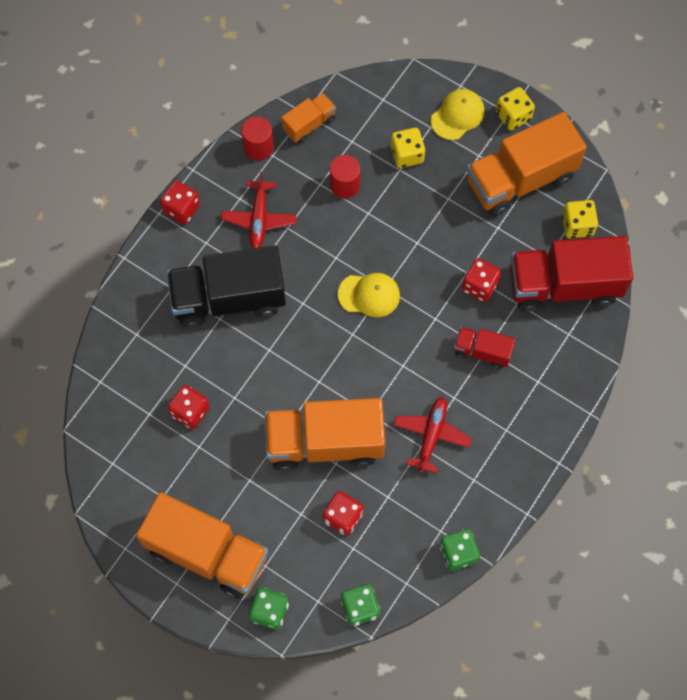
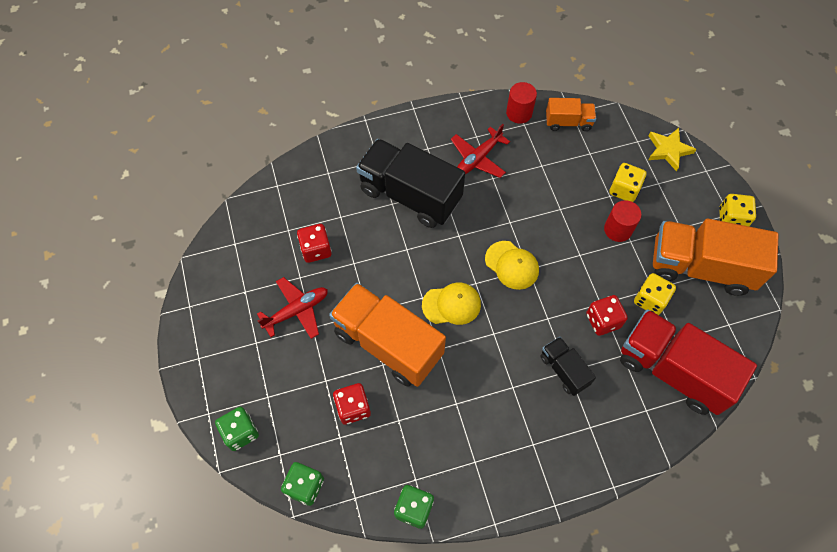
camera: 40 degrees right, 5 degrees down
orange truck [136,492,268,599] -> none
red dice [160,181,200,225] -> none
red cylinder [330,155,360,198] -> red cylinder moved to [604,200,641,242]
red plane [393,397,472,474] -> red plane moved to [257,277,328,339]
yellow cap [431,89,485,140] -> yellow cap moved to [422,283,481,325]
red truck [454,327,516,369] -> black truck [540,337,596,396]
yellow dice [562,200,598,239] -> yellow dice moved to [634,273,676,315]
none -> yellow star [648,128,697,172]

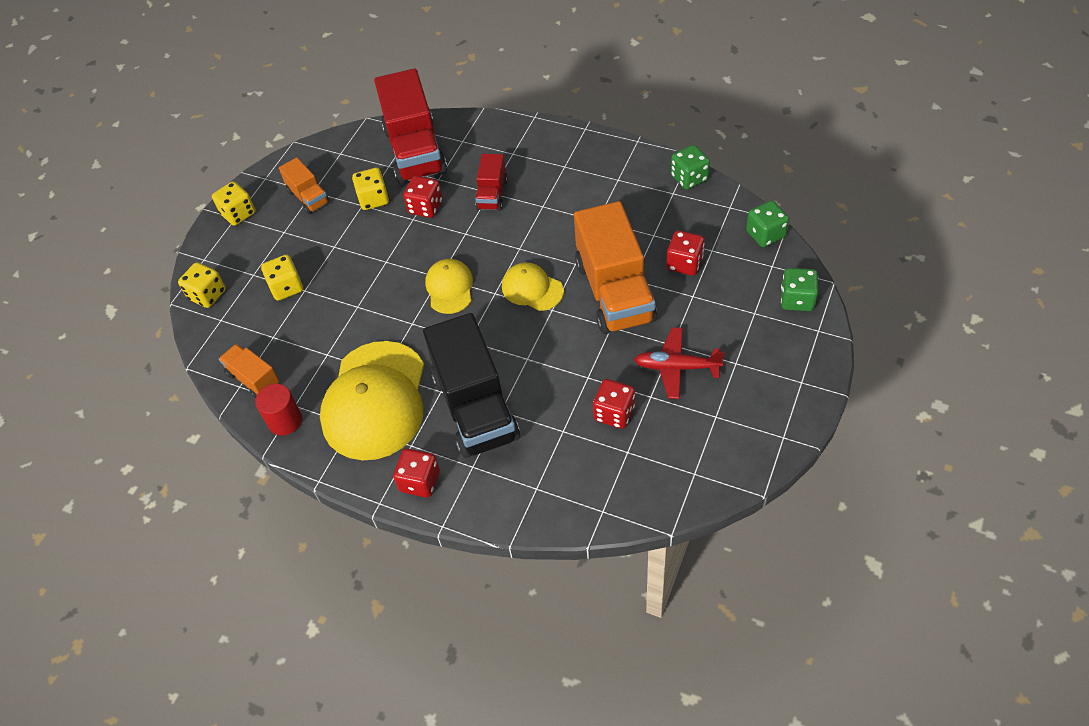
camera: 135 degrees left, 10 degrees down
red plane [451,124,510,178] -> yellow cap [320,341,424,460]
black truck [540,337,596,396] -> red truck [475,154,508,211]
red cylinder [604,200,641,242] -> none
yellow star [648,128,697,172] -> yellow dice [178,262,226,308]
orange truck [653,219,779,296] -> orange truck [279,157,330,214], size x0.50
none -> red dice [393,448,440,498]

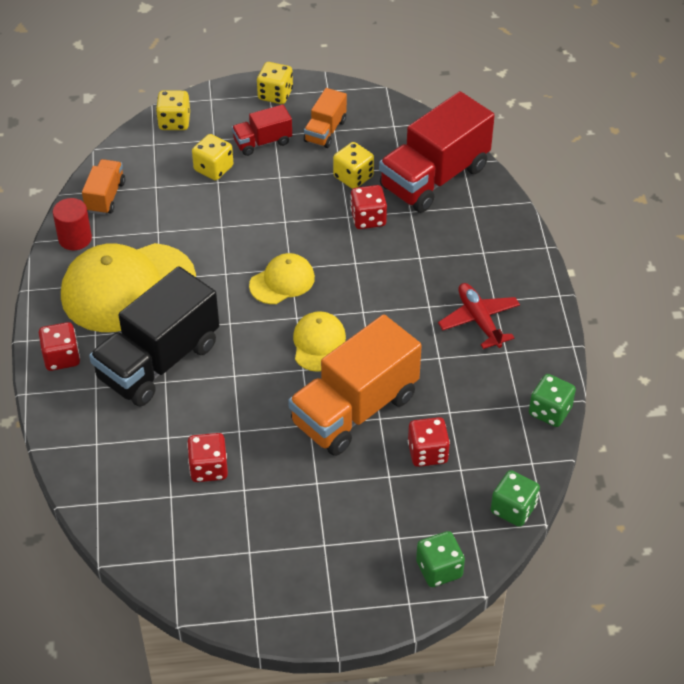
camera: 55 degrees right, 5 degrees down
red truck [475,154,508,211] -> red truck moved to [232,105,292,156]
red plane [634,327,725,399] -> red plane moved to [438,283,520,349]

